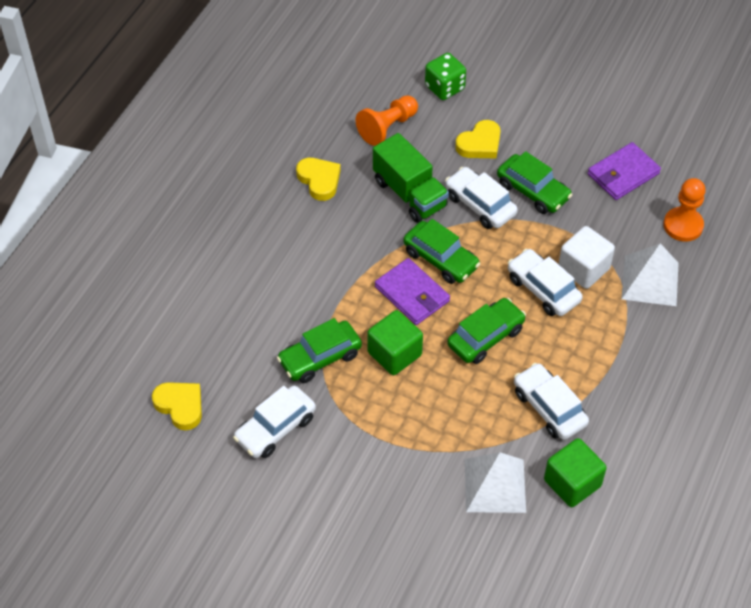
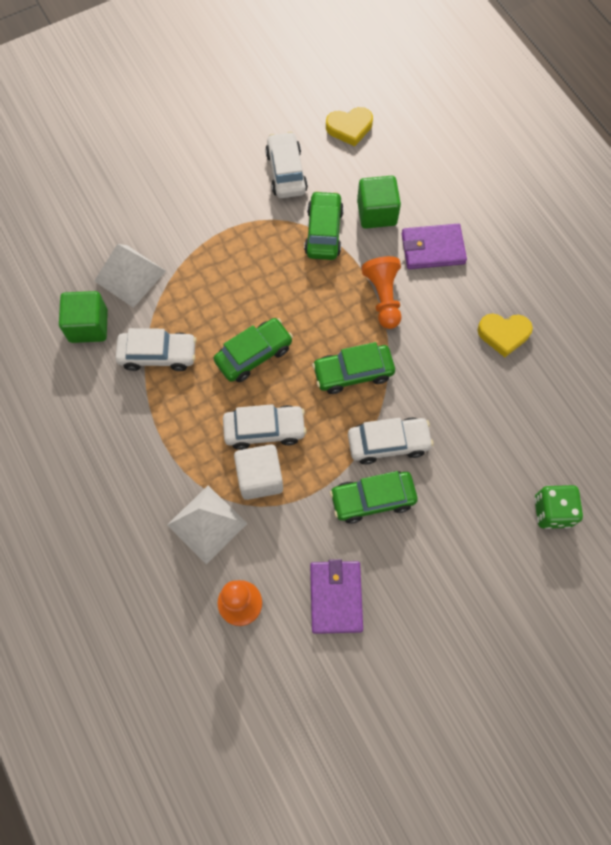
camera: 125 degrees right, 15 degrees up
orange pawn [356,95,418,146] -> orange pawn moved to [361,256,402,329]
green cube [367,310,423,375] -> green cube moved to [357,176,401,229]
green truck [373,133,449,223] -> none
purple wallet [375,258,450,325] -> purple wallet moved to [402,224,467,269]
green car [447,298,526,364] -> green car turned 120 degrees counterclockwise [214,318,293,382]
yellow heart [455,120,501,158] -> none

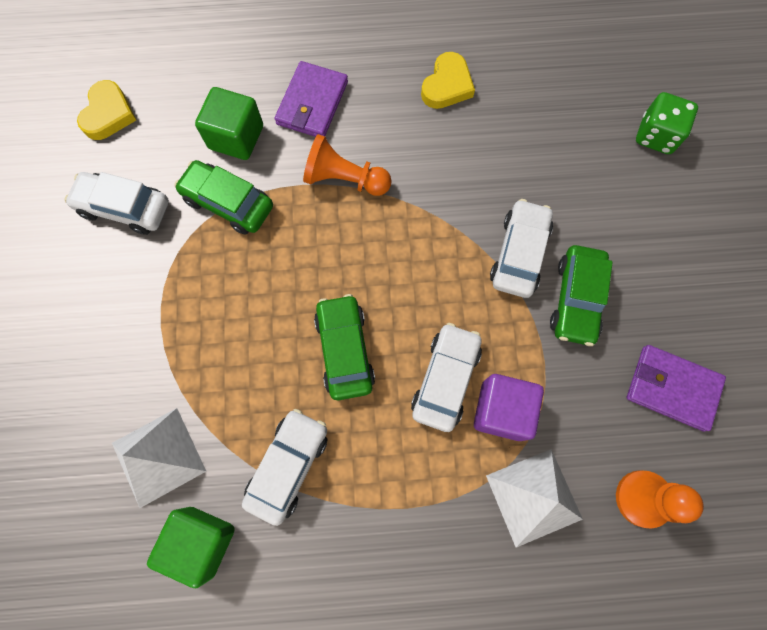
camera: 65 degrees left, 5 degrees up
white cube [234,444,283,500] -> purple cube [474,374,544,441]
green car [312,342,395,394] -> none

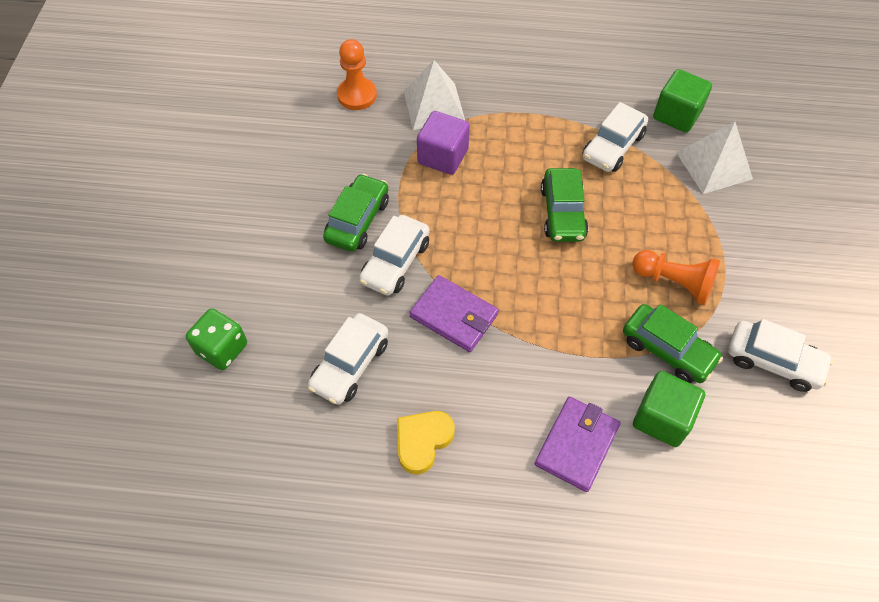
camera: 170 degrees left, 15 degrees down
yellow heart [77,80,136,140] -> none
orange pawn [303,134,392,196] -> orange pawn moved to [632,250,720,305]
white car [411,323,482,432] -> white car moved to [308,313,388,405]
purple wallet [627,345,726,432] -> purple wallet moved to [410,275,499,352]

